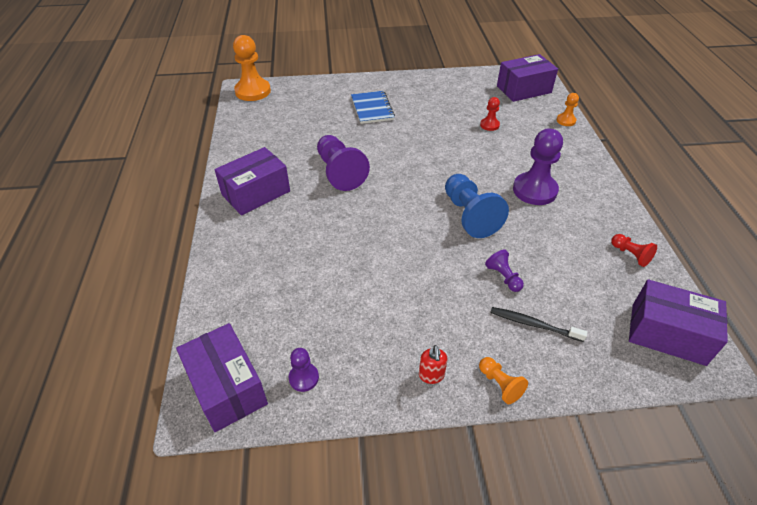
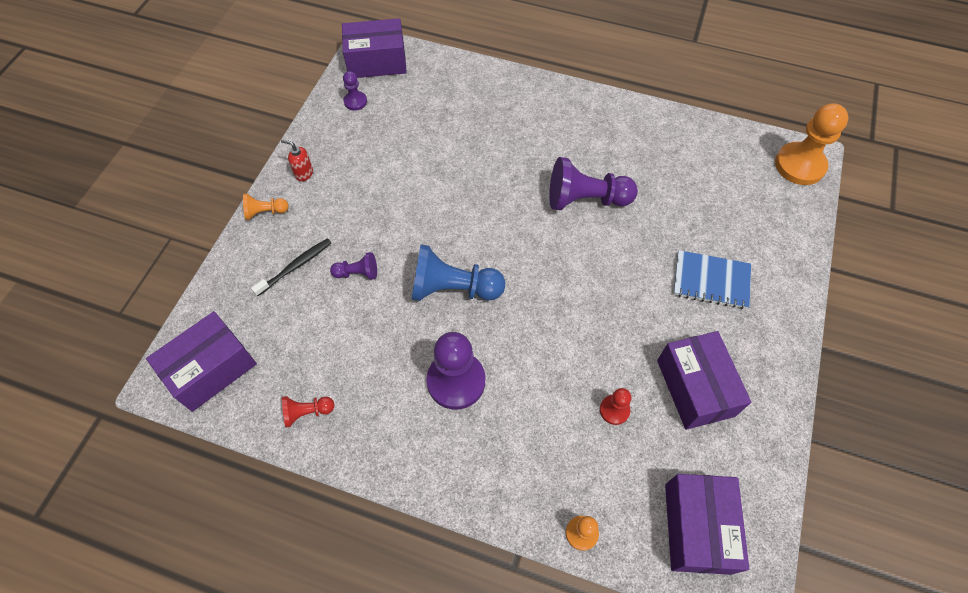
camera: 115 degrees right, 15 degrees up
purple box [214,147,290,216] -> purple box moved to [657,331,751,430]

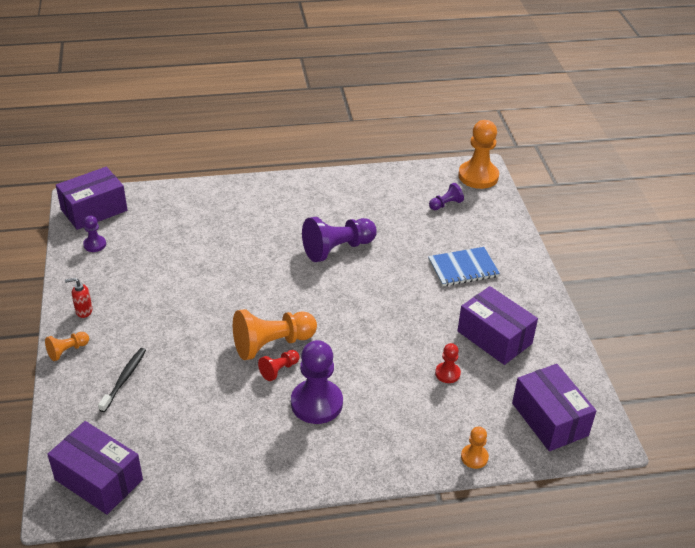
camera: 30 degrees left, 20 degrees down
purple box [146,311,257,412] -> purple box turned 75 degrees counterclockwise [47,421,143,515]
red pawn [282,396,334,427] -> red pawn moved to [258,350,300,381]
purple pawn [330,252,377,280] -> purple pawn moved to [429,183,464,210]
blue pawn [412,244,505,301] -> orange pawn [233,309,317,360]

